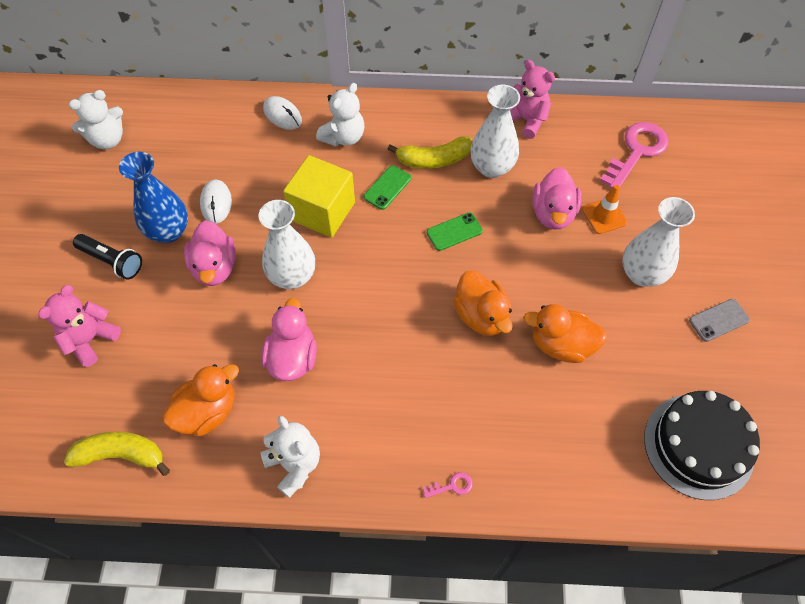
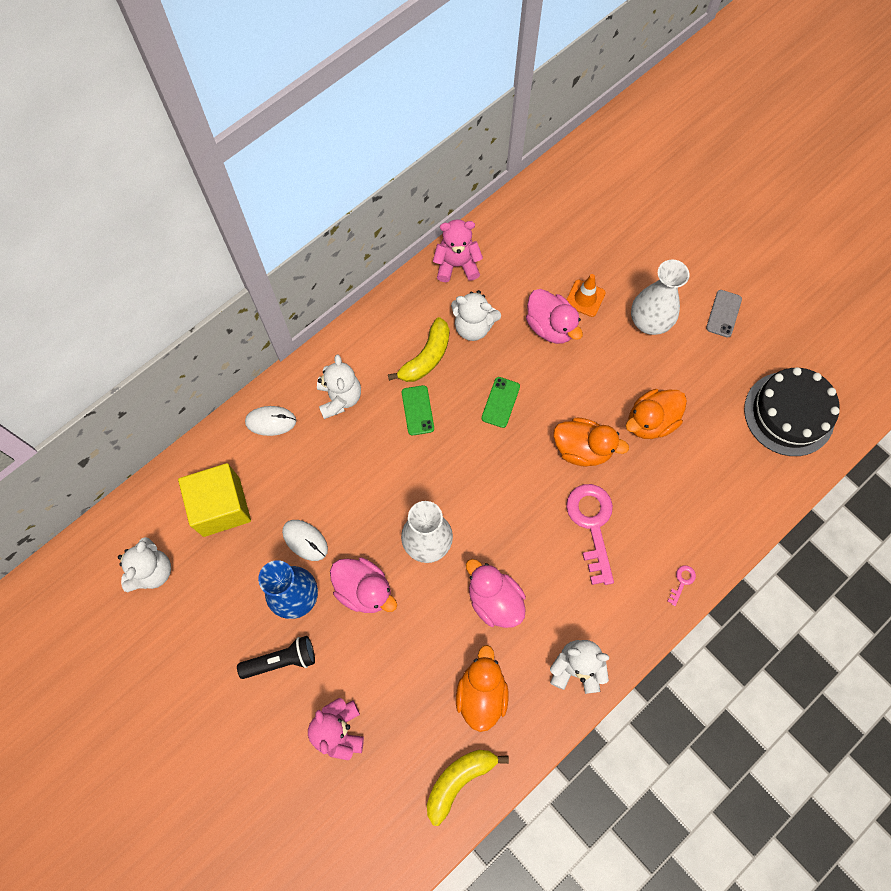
camera: 45 degrees left, 10 degrees up
yellow cube [283,155,355,238] -> yellow cube moved to [178,463,251,537]
white vase [471,85,520,178] -> white teddy bear [451,290,501,341]
pink key [600,122,669,189] -> pink key moved to [566,484,614,585]

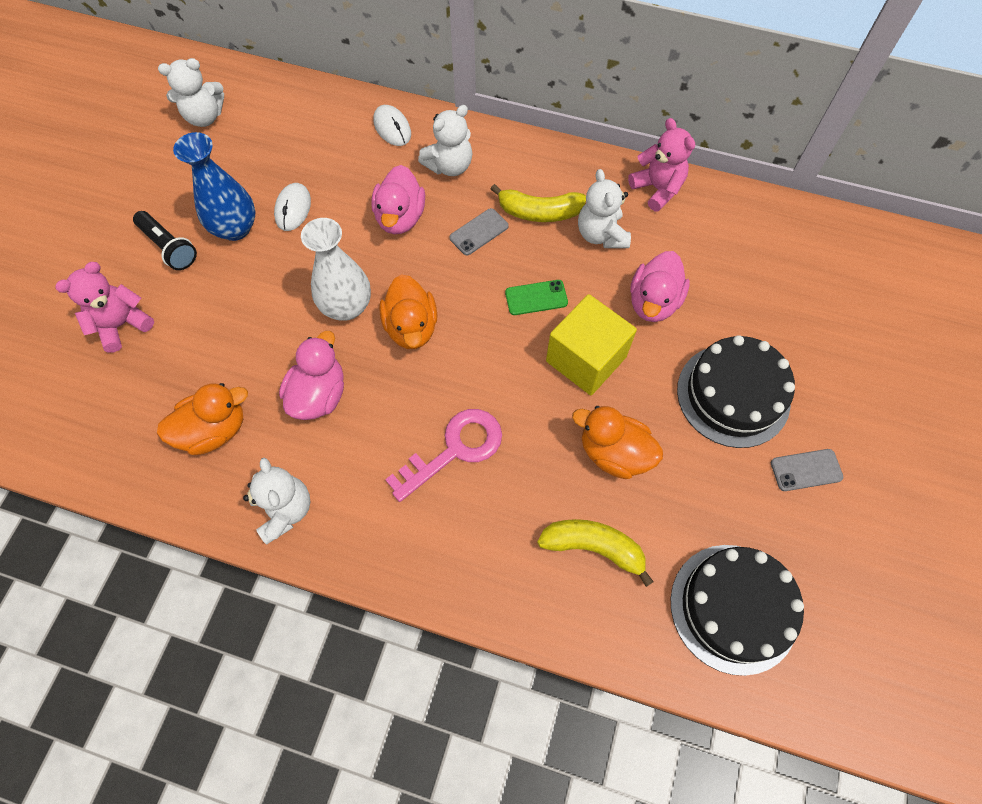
camera: 60 degrees right, 5 degrees down
yellow cube [178,463,251,537] -> yellow cube moved to [546,294,637,395]
pink duck [330,557,397,613] -> pink duck moved to [371,165,425,234]
green phone [402,385,434,436] -> grey phone [449,208,509,256]
yellow banana [427,750,509,826] -> yellow banana moved to [537,519,654,587]
orange duck [553,418,629,467] -> orange duck moved to [379,274,437,349]
orange traffic cone [566,274,606,317] -> none
white vase [631,260,689,335] -> black cake [677,335,795,448]
pink key [668,565,696,606] -> none

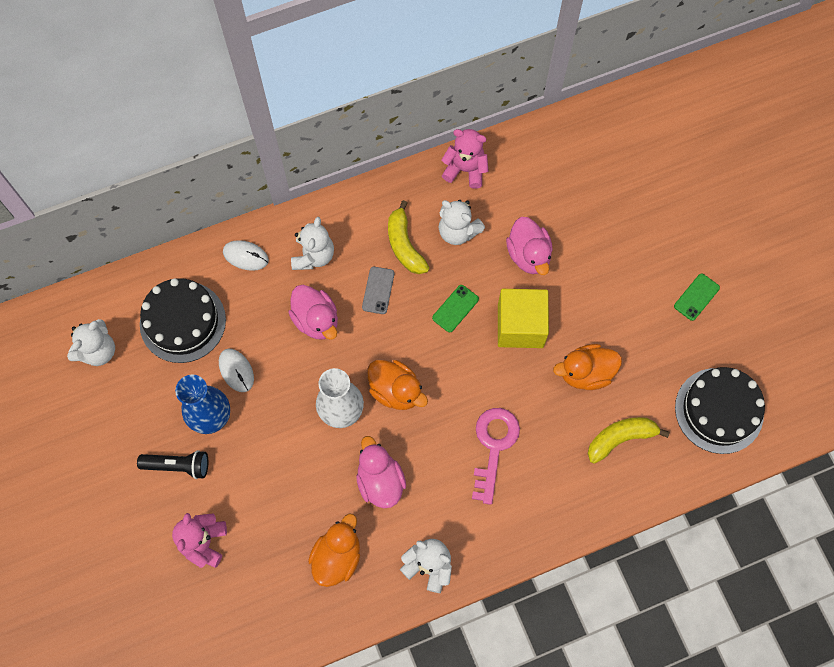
camera: 40 degrees left, 5 degrees up
yellow banana [491,184,586,222] -> yellow banana turned 105 degrees clockwise [388,200,429,274]
black cake [677,335,795,448] -> black cake moved to [140,278,226,363]
grey phone [771,449,844,491] -> green phone [674,273,720,321]

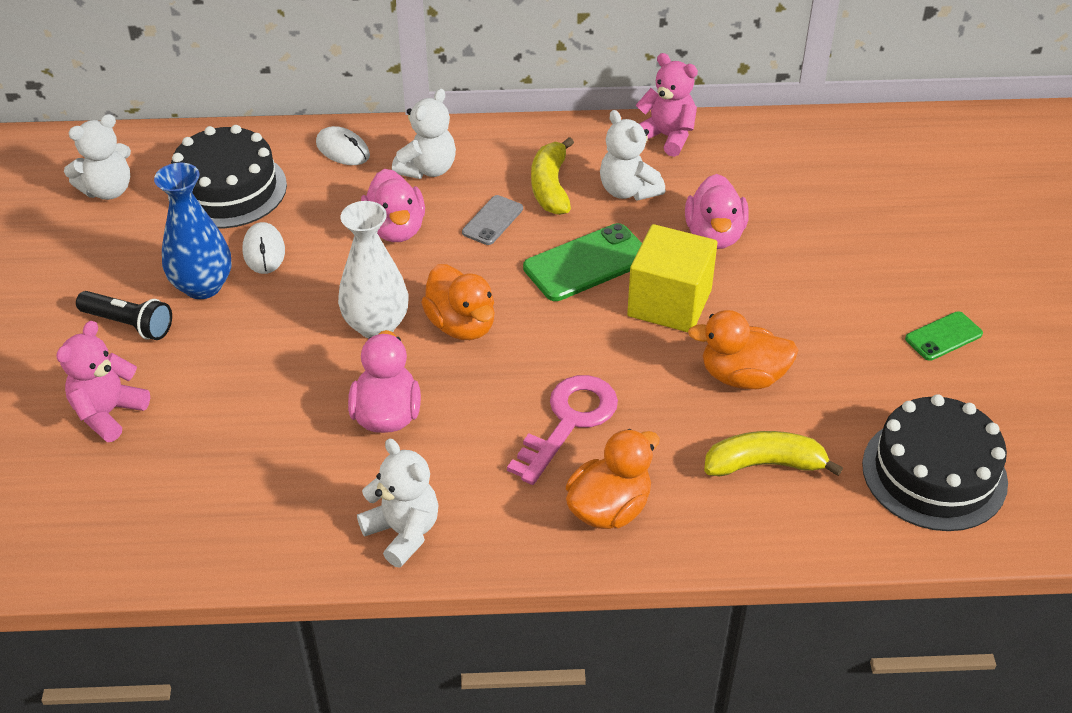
camera: 20 degrees right, 25 degrees down
orange duck [308,514,360,587] -> orange duck moved to [566,429,659,529]
green phone [432,285,479,332] -> green phone [523,223,642,301], size x1.73

